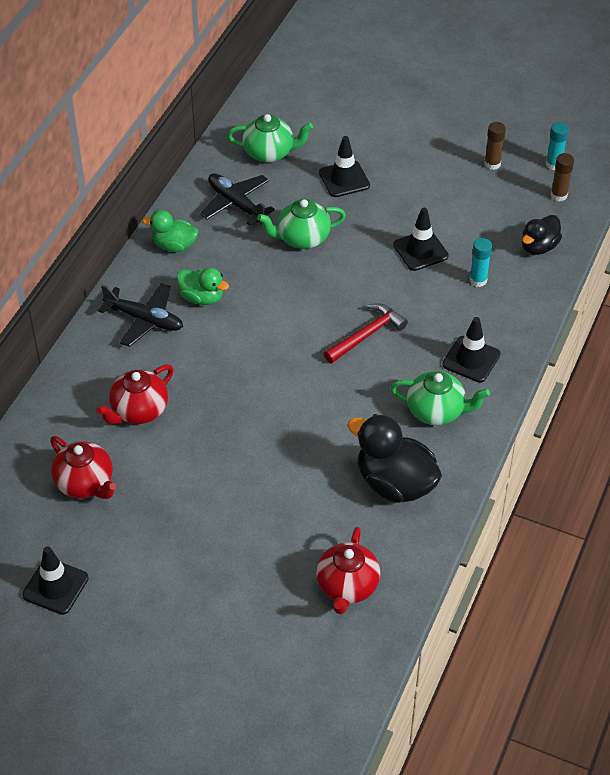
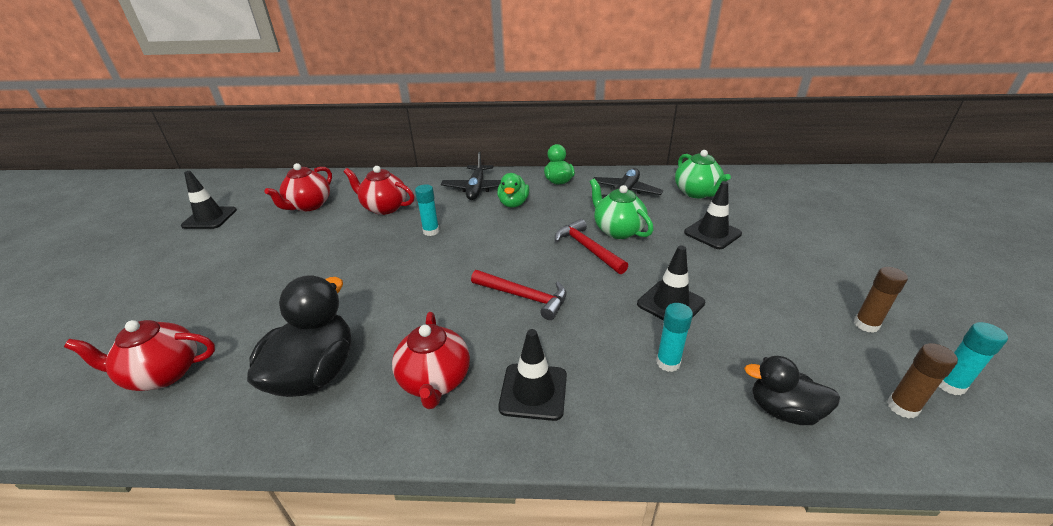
camera: 70 degrees right, 15 degrees down
green teapot [390,371,490,425] -> red teapot [392,312,470,409]
none -> turquoise glue stick [415,184,440,236]
none -> red hammer [555,219,628,274]

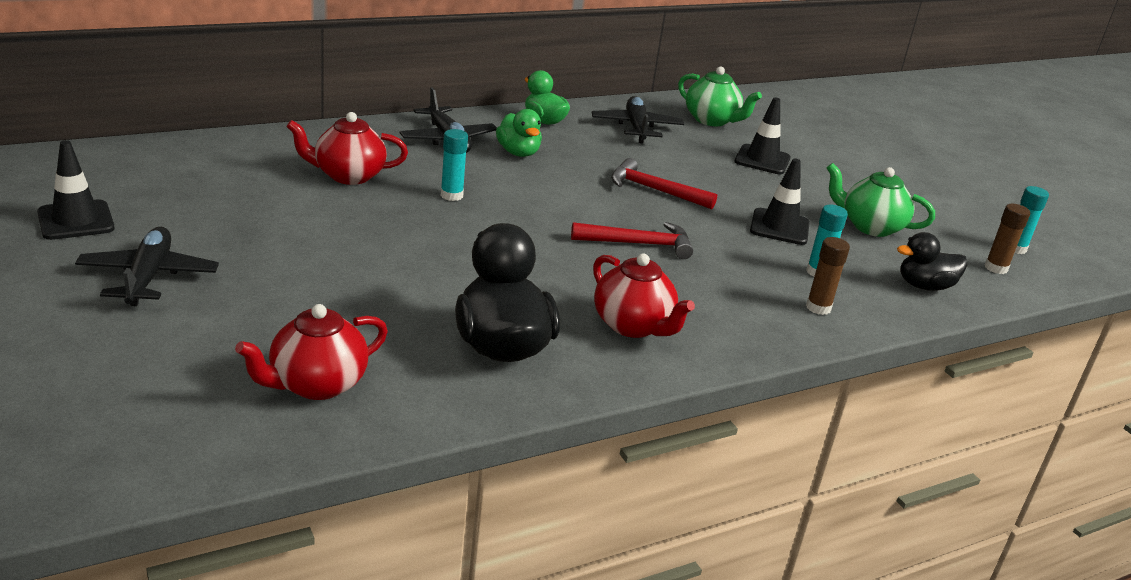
camera: 35 degrees left, 5 degrees down
red teapot [264,163,332,212] -> none
black traffic cone [498,329,567,421] -> none
green teapot [590,179,654,239] -> green teapot moved to [827,163,935,237]
brown glue stick [854,267,908,333] -> brown glue stick moved to [806,237,850,315]
none -> black plane [75,227,219,306]

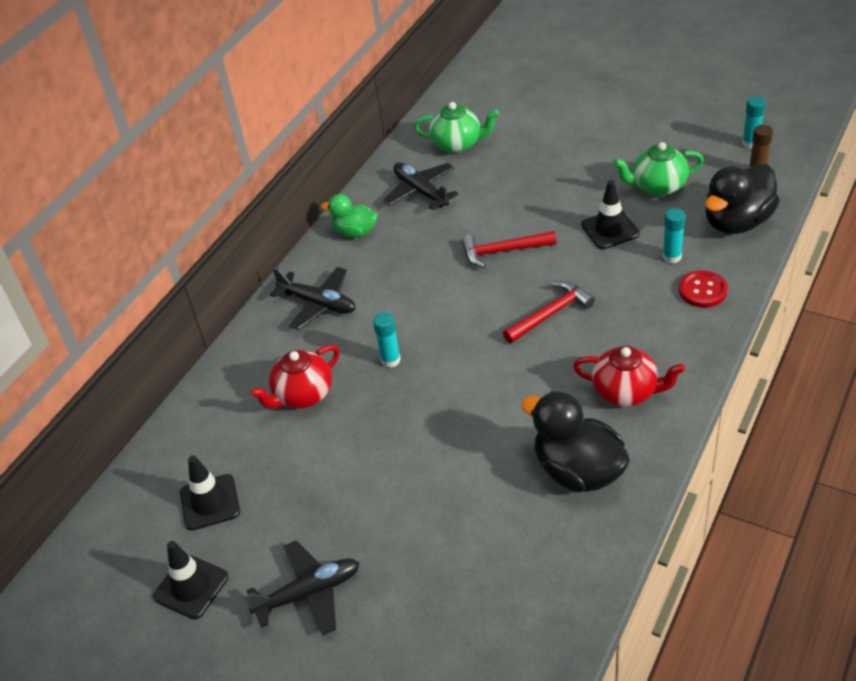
camera: 25 degrees left, 15 degrees up
black plane [75,227,219,306] -> black plane turned 105 degrees clockwise [244,541,359,636]
red teapot [235,304,388,400] -> none
green duck [496,109,542,157] -> none
black traffic cone [735,97,790,174] -> black traffic cone moved to [180,455,240,531]
brown glue stick [806,237,850,315] -> red button [679,270,728,307]
black duck [897,232,968,291] -> black duck [705,164,780,234], size x1.68

